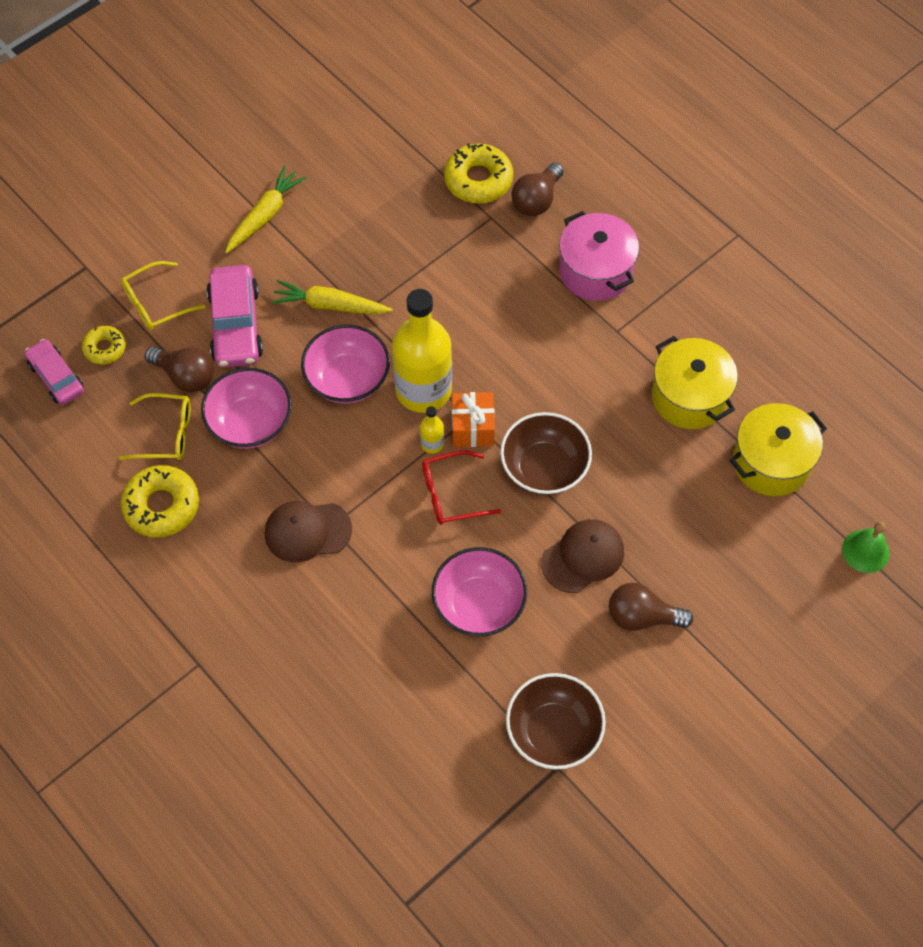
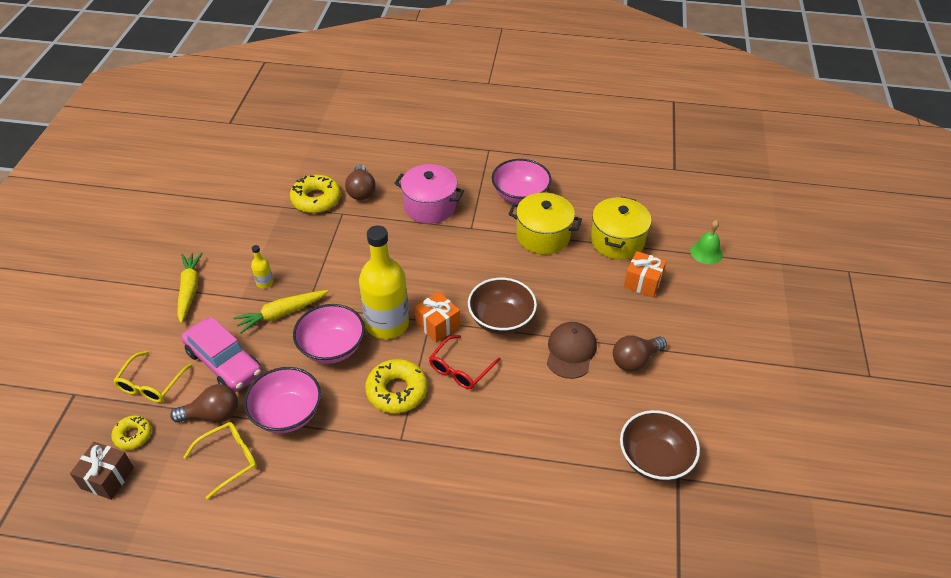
camera: 40 degrees left, 15 degrees down
pink car [25,339,84,405] -> brown gift [70,442,134,500]
yellow donut [121,465,199,537] -> yellow donut moved to [365,359,428,413]
brown cap [265,501,352,562] -> none
yellow bottle [420,406,444,454] -> yellow bottle moved to [251,245,273,288]
pink bowl [432,547,527,636] -> pink bowl moved to [492,159,551,204]
none -> orange gift [624,251,666,298]

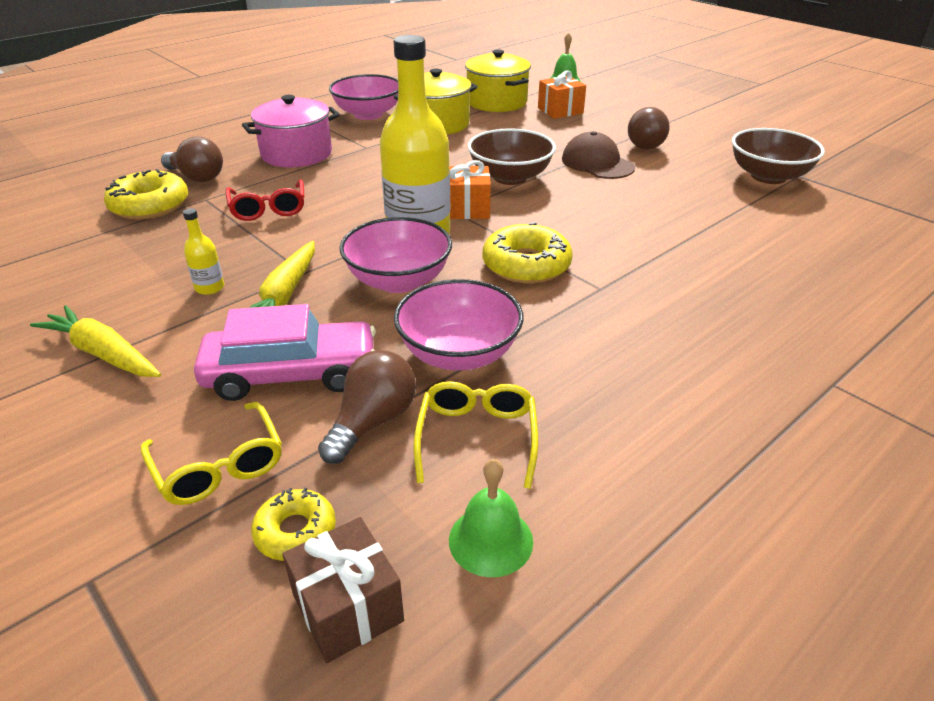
camera: 50 degrees left, 10 degrees down
red glasses [429,335,501,389] -> red glasses moved to [225,179,305,221]
none -> green bell [449,459,533,577]

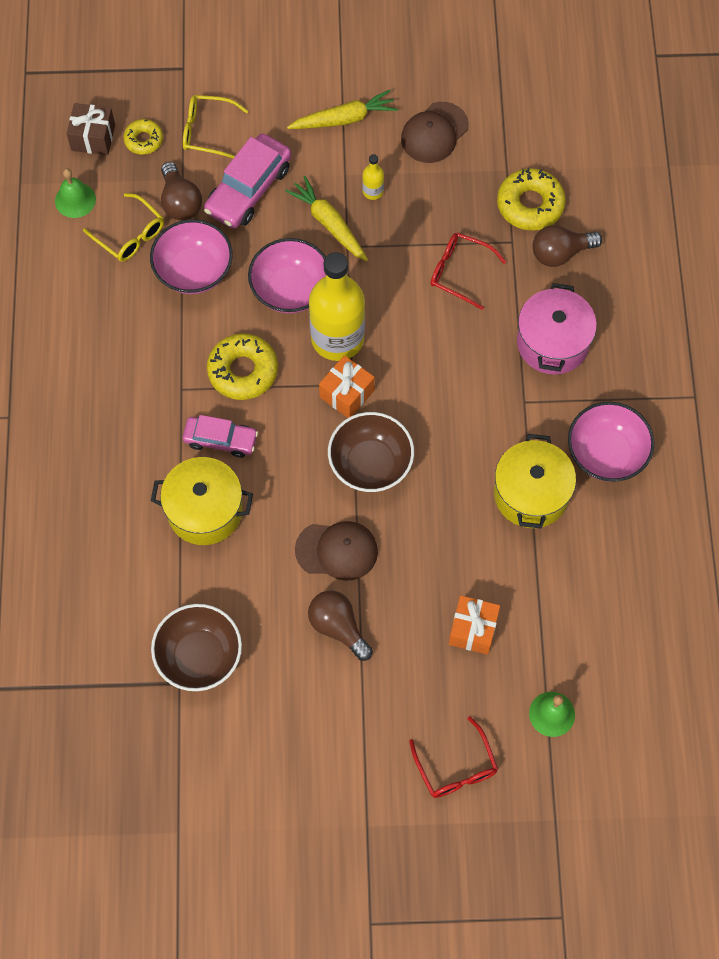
camera: 130 degrees right, 30 degrees up
yellow pot [465,50,531,112] -> yellow pot moved to [151,457,253,545]
none -> pink car [183,415,258,458]
none -> brown cap [401,102,469,163]
none -> red glasses [409,716,498,798]

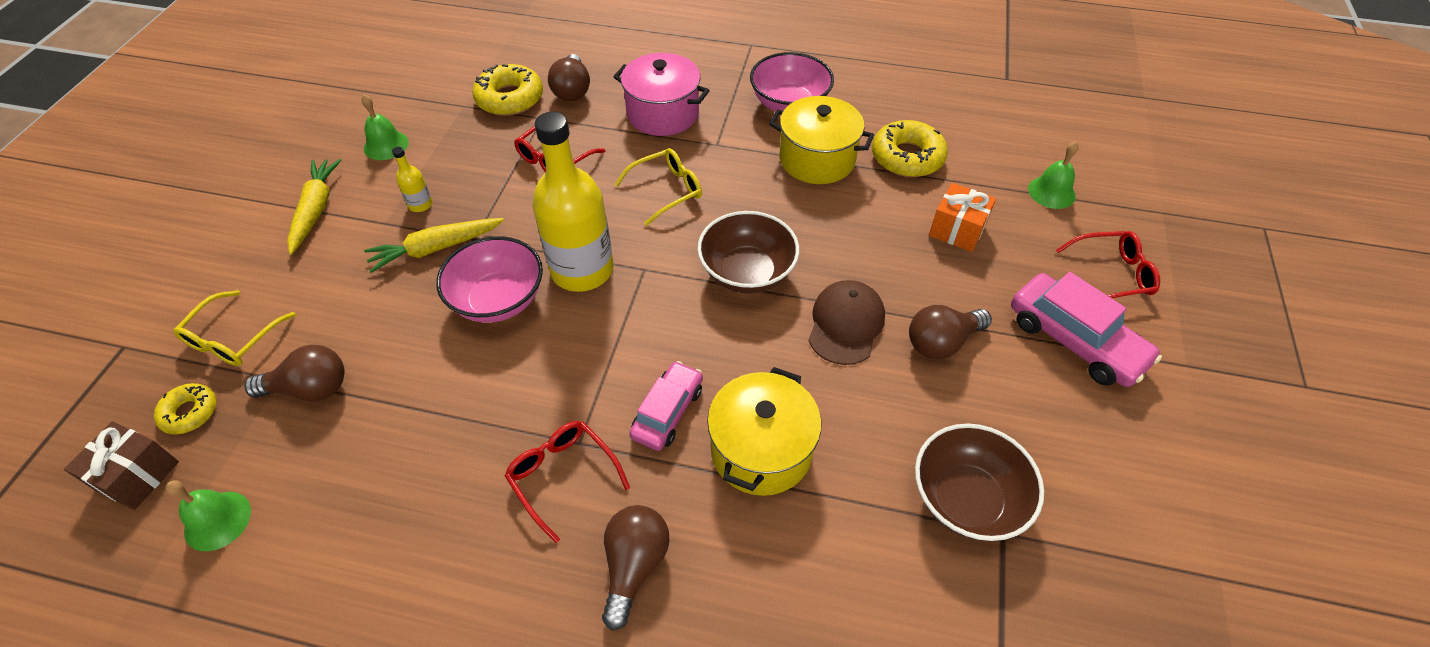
camera: 75 degrees left, 15 degrees down
yellow glasses [83,193,164,262] -> yellow glasses moved to [614,148,702,226]
pink bowl [150,219,233,294] -> none
pink car [204,134,291,229] -> pink car moved to [1011,272,1162,387]
yellow donut [207,334,278,400] -> yellow donut moved to [872,120,948,177]
orange gift [319,355,375,418] -> none
brown cap [401,102,469,163] -> green bell [361,95,409,160]
none -> red glasses [505,421,630,543]
none -> brown light bulb [602,505,670,630]

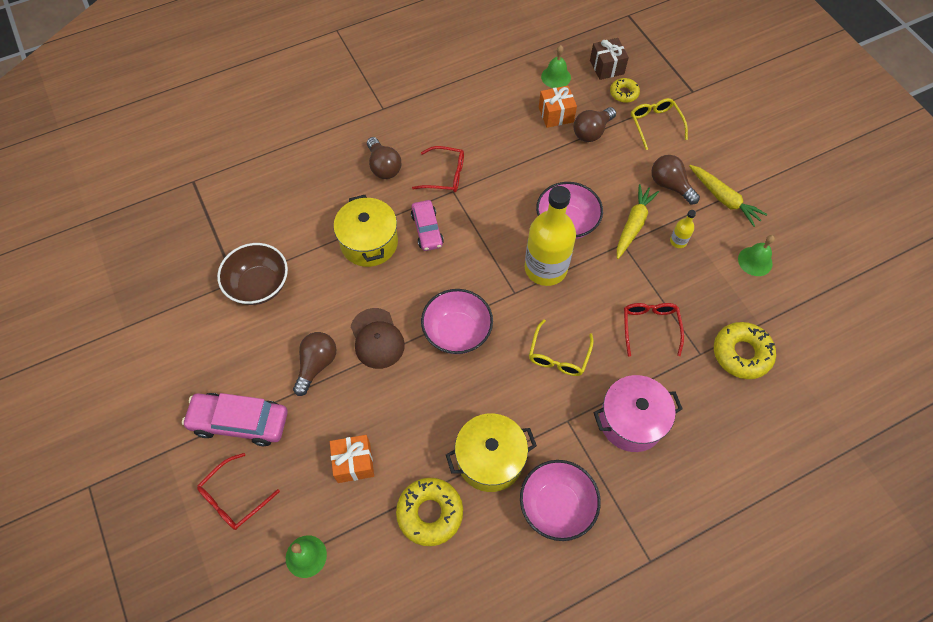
camera: 140 degrees right, 10 degrees up
brown light bulb [548,54,590,101] -> brown light bulb moved to [651,155,700,204]
brown bowl [697,211,799,294] -> pink bowl [421,289,493,354]
none -> orange gift [539,86,577,128]

